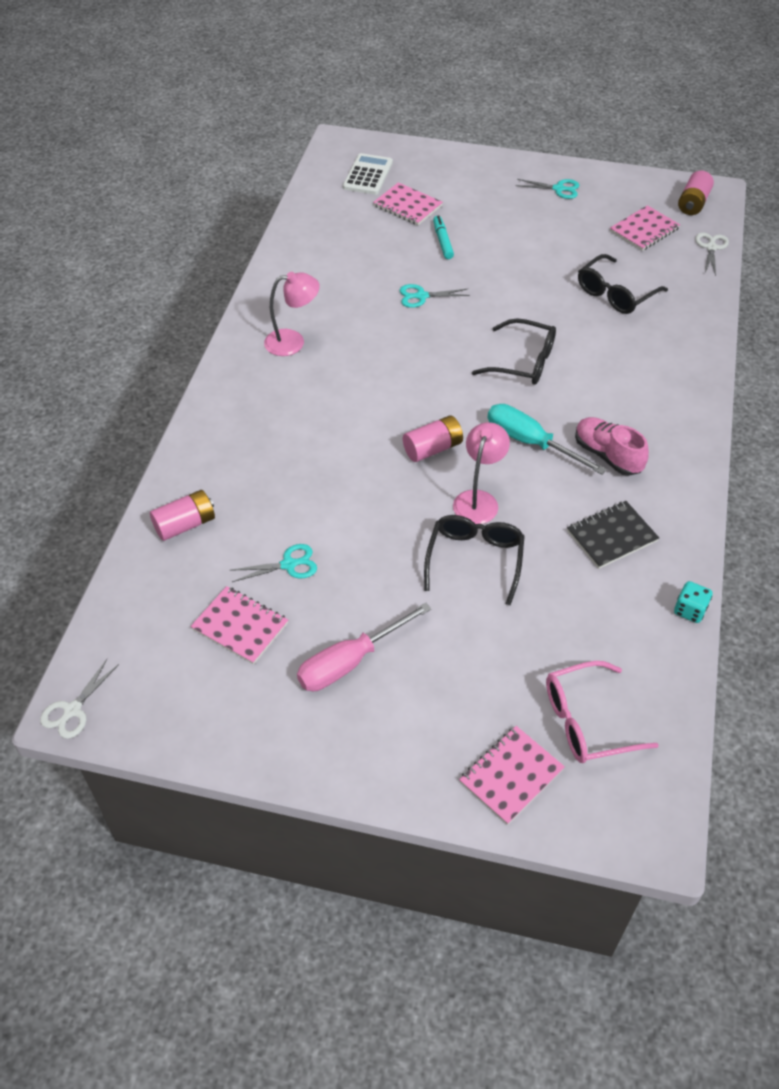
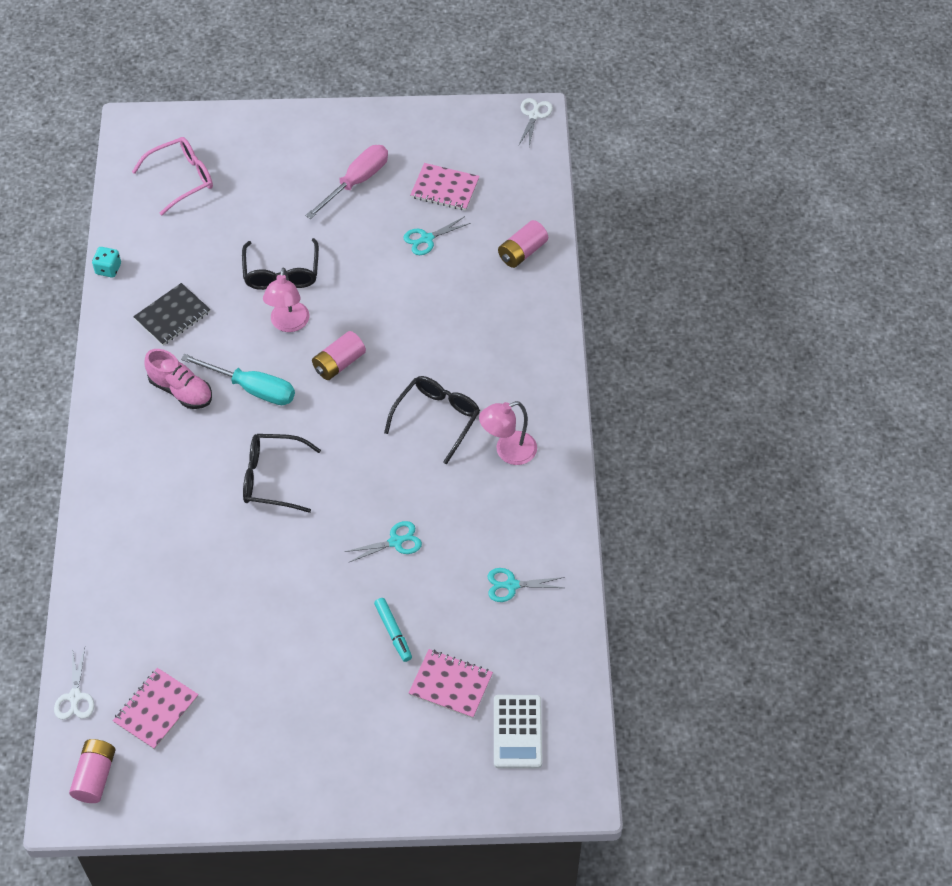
camera: 165 degrees right, 5 degrees up
pink notebook [459,726,565,825] -> none
turquoise scissors [515,179,579,199] -> turquoise scissors moved to [487,568,564,602]
black glasses [578,254,668,314] -> black glasses moved to [384,376,480,464]

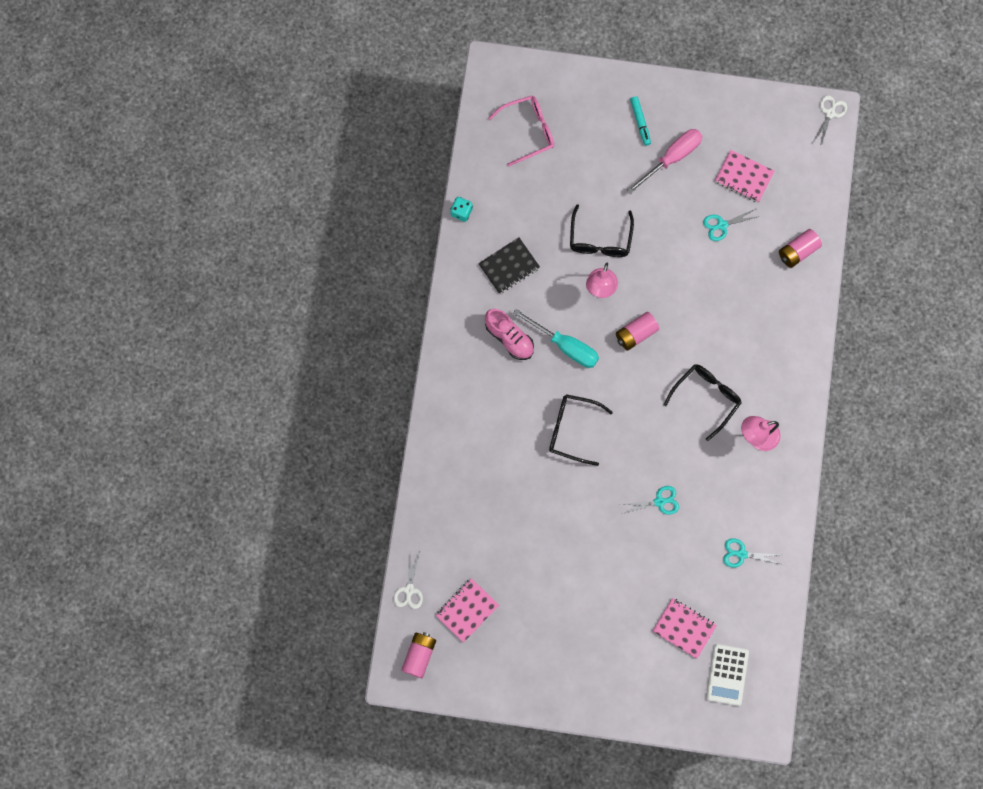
camera: 10 degrees right, 20 degrees up
turquoise marker [374,598,412,662] -> turquoise marker moved to [630,96,651,146]

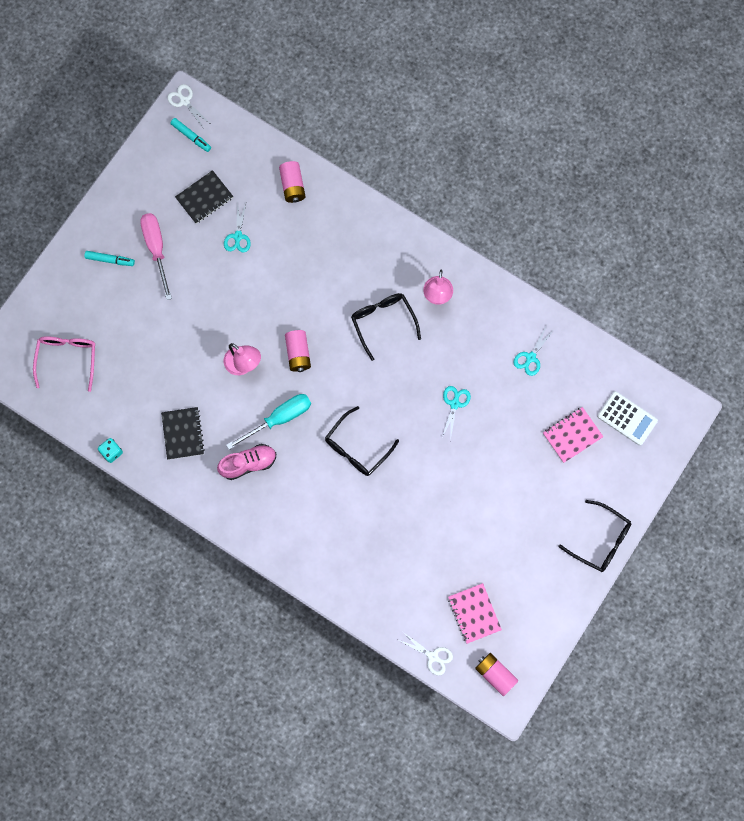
camera: 65 degrees left, 0 degrees up
black glasses [570,204,634,257] -> black glasses moved to [559,500,631,572]
pink notebook [715,150,775,202] -> black notebook [175,170,233,224]
none -> turquoise marker [170,118,211,152]

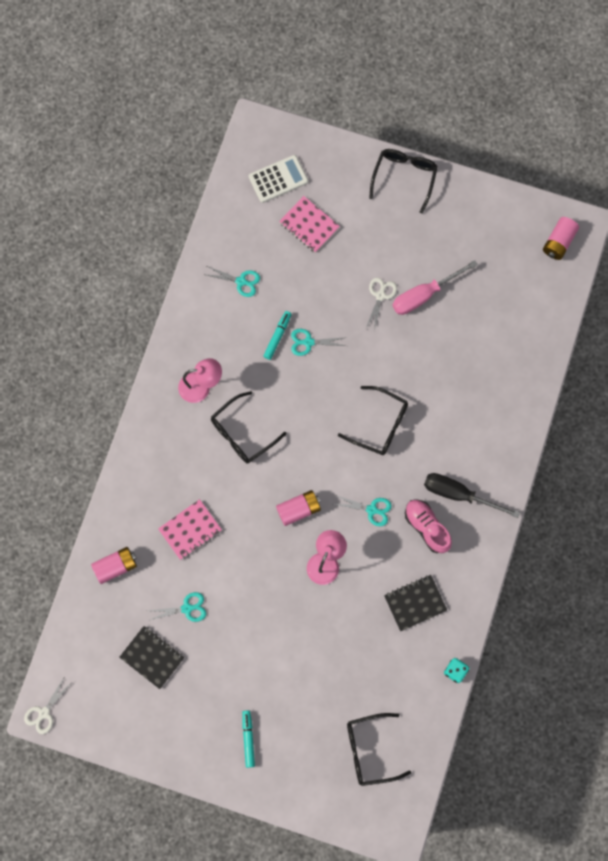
camera: 105 degrees left, 0 degrees up
pink glasses [33,336,95,392] -> black glasses [347,713,411,786]
pink screwdriver [140,213,172,300] -> pink screwdriver moved to [392,260,478,315]
turquoise marker [170,118,211,152] -> turquoise marker moved to [263,311,292,360]
turquoise screwdriver [226,394,311,450] -> turquoise scissors [334,495,392,526]
white scissors [399,632,453,676] -> white scissors moved to [365,277,397,331]
pink notebook [448,583,502,644] -> pink notebook moved to [158,499,222,560]
white calculator [597,391,658,446] -> white calculator turned 45 degrees clockwise [249,155,308,203]
none -> black screwdriver [424,473,520,518]

